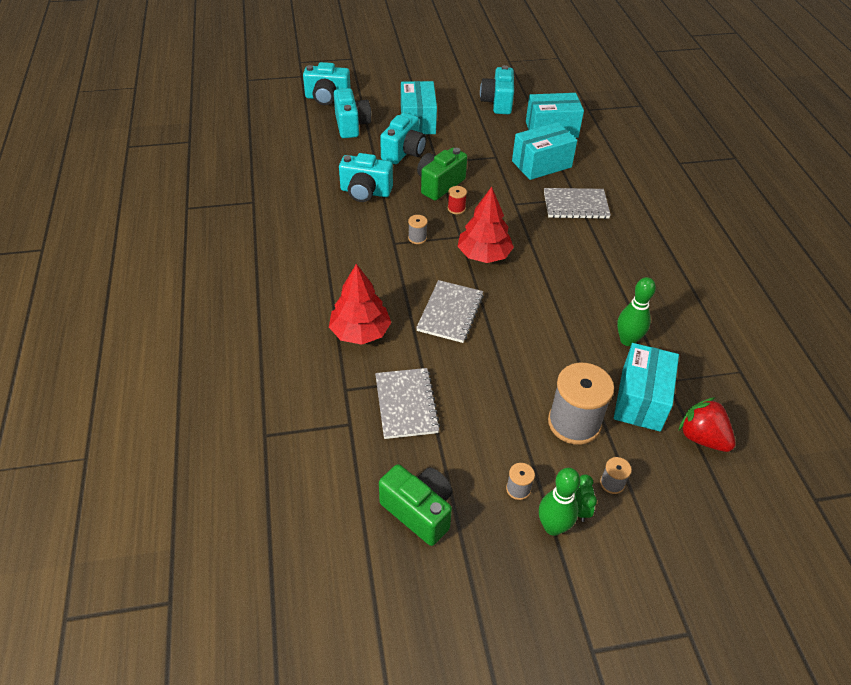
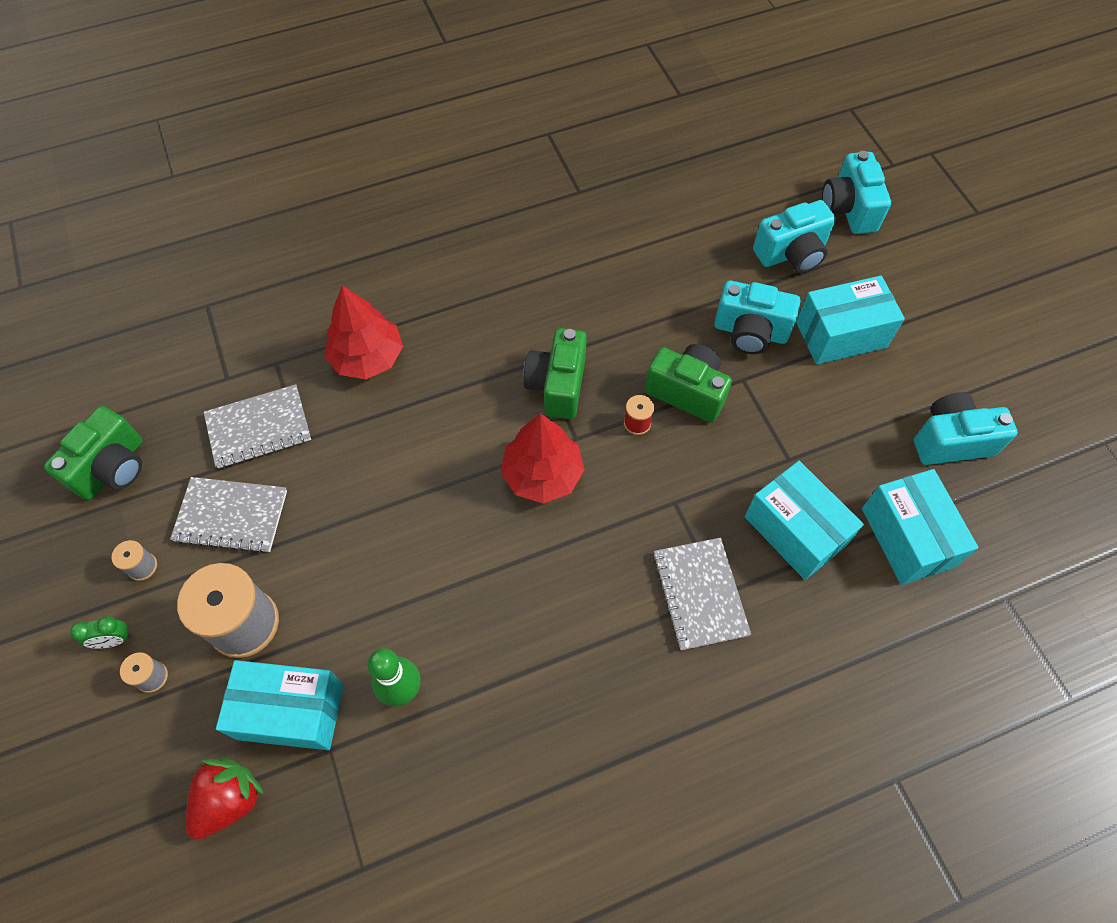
camera: 80 degrees right, 15 degrees up
turquoise camera [339,153,393,202] -> none
grey spool [408,215,428,244] -> green camera [523,328,587,419]
grey notebook [416,280,484,343] -> grey notebook moved to [170,477,287,553]
green bowling pin [539,468,581,536] -> none

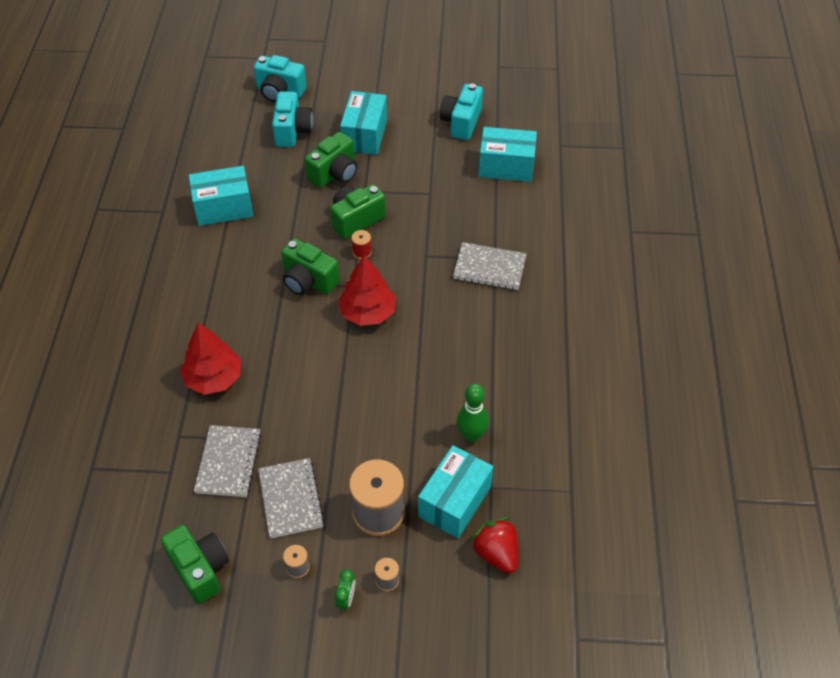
camera: 65 degrees left, 10 degrees down
grey notebook [170,477,287,553] -> grey notebook turned 45 degrees counterclockwise [258,458,325,538]
turquoise camera [714,280,801,354] -> green camera [305,132,357,188]
turquoise box [745,461,864,580] -> turquoise box moved to [189,166,253,226]

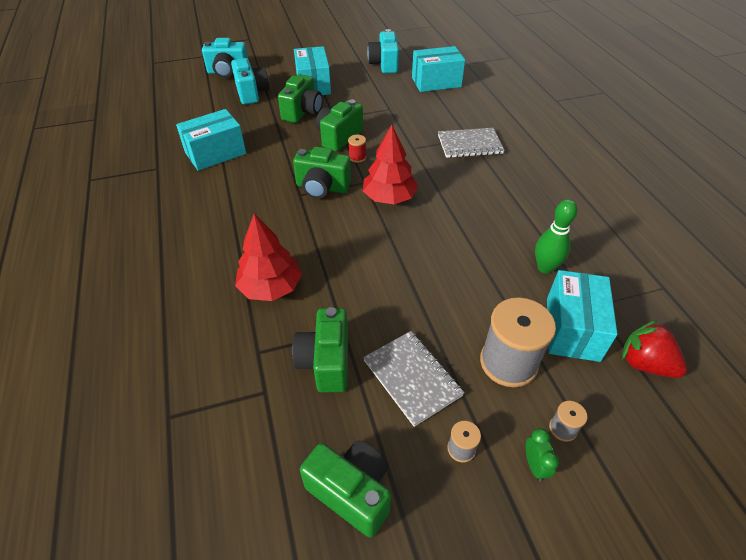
camera: 20 degrees left, 5 degrees down
grey notebook [194,425,261,497] -> green camera [292,307,348,393]

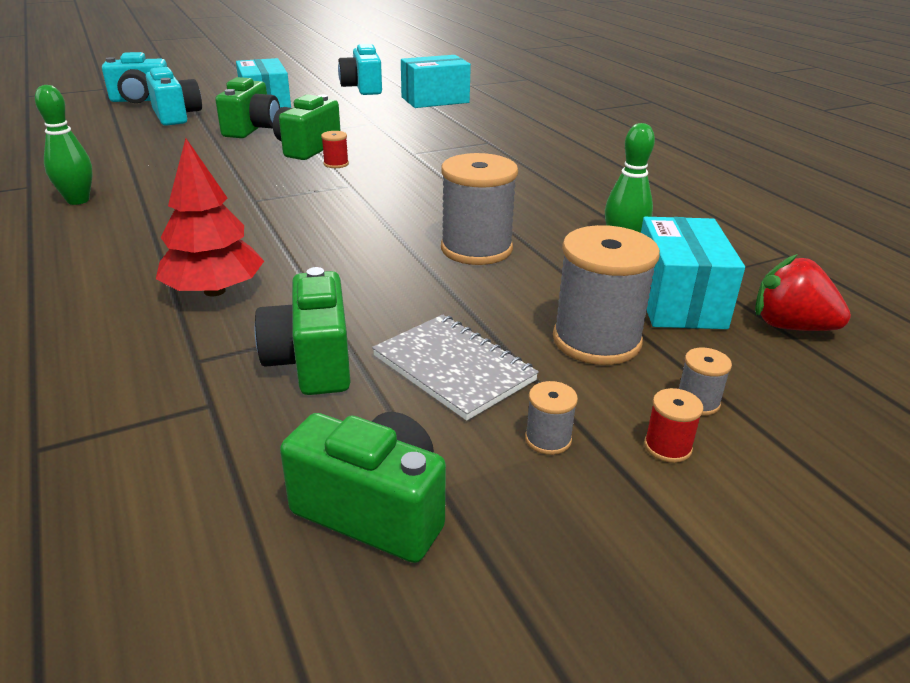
camera: 10 degrees left, 15 degrees down
turquoise box [176,109,246,171] -> none
green camera [293,147,351,199] -> none
red tree [363,125,418,204] -> none
grey notebook [438,128,505,158] -> none
green clock [526,428,559,482] -> red spool [644,388,704,463]
none -> green bowling pin [35,85,93,205]
none -> grey spool [441,153,518,265]

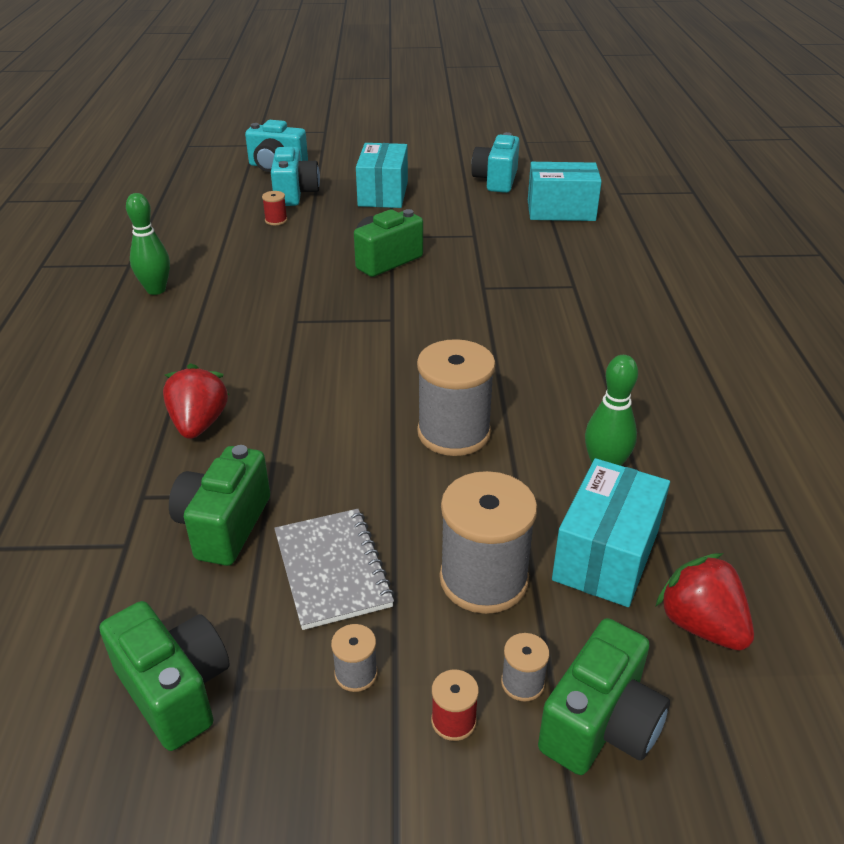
camera: 25 degrees right, 5 degrees up
red tree [156,138,264,296] -> red strawberry [163,363,229,439]
green camera [215,77,280,138] -> green camera moved to [538,618,670,775]
red spool [321,131,349,168] -> red spool moved to [262,191,288,225]

